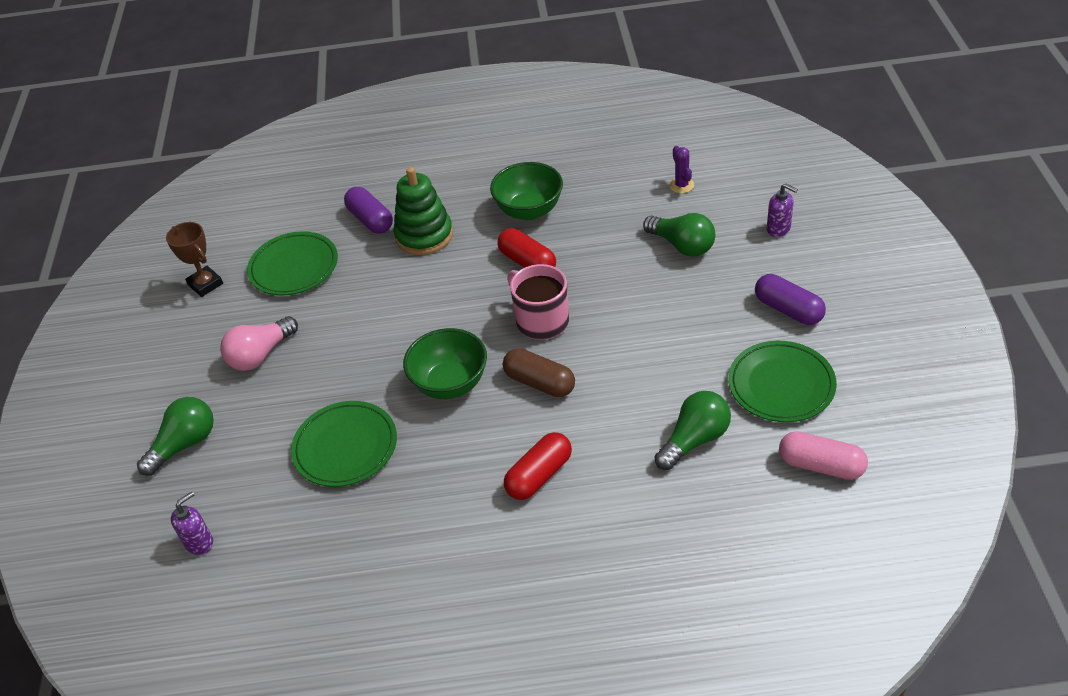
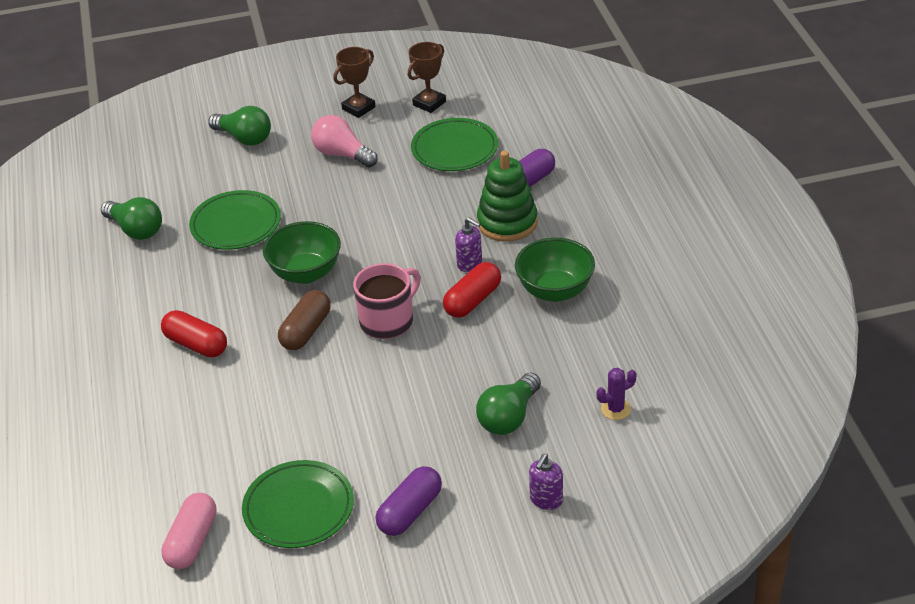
camera: 80 degrees right, 5 degrees down
purple soap dispenser [171,491,213,555] -> purple soap dispenser moved to [455,218,482,272]
green light bulb [655,391,731,470] -> green light bulb moved to [101,197,162,240]
none -> brown trophy [334,47,375,118]

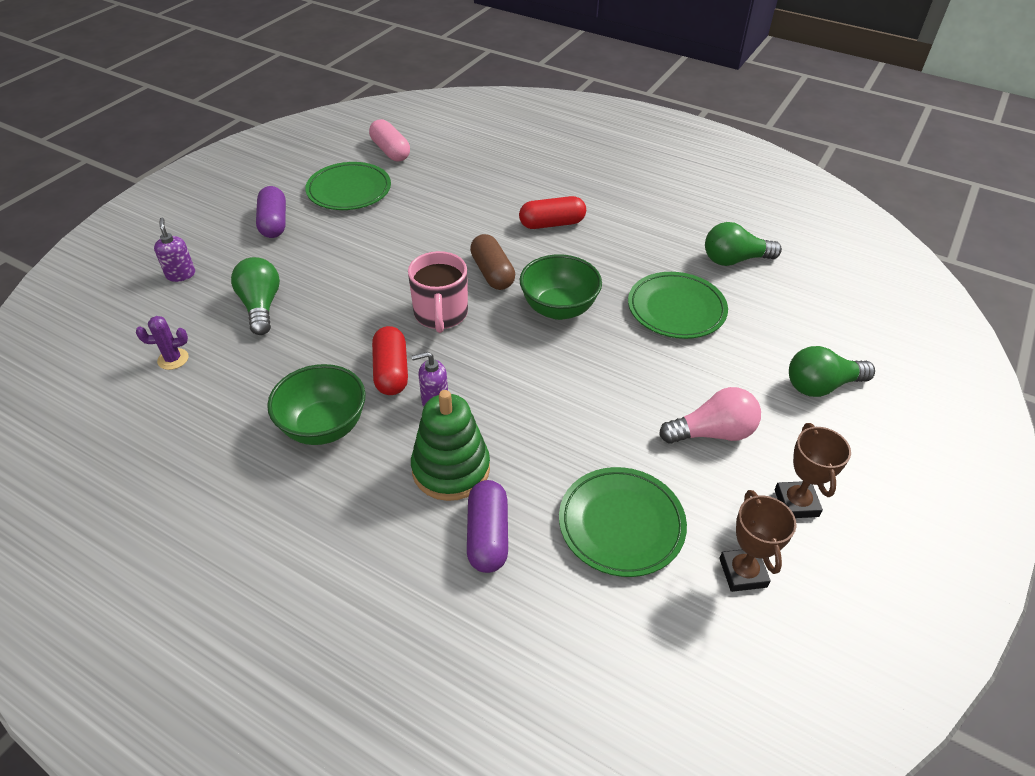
camera: 130 degrees right, 5 degrees up
purple cactus [596,368,637,420] -> purple cactus turned 60 degrees clockwise [136,316,189,370]

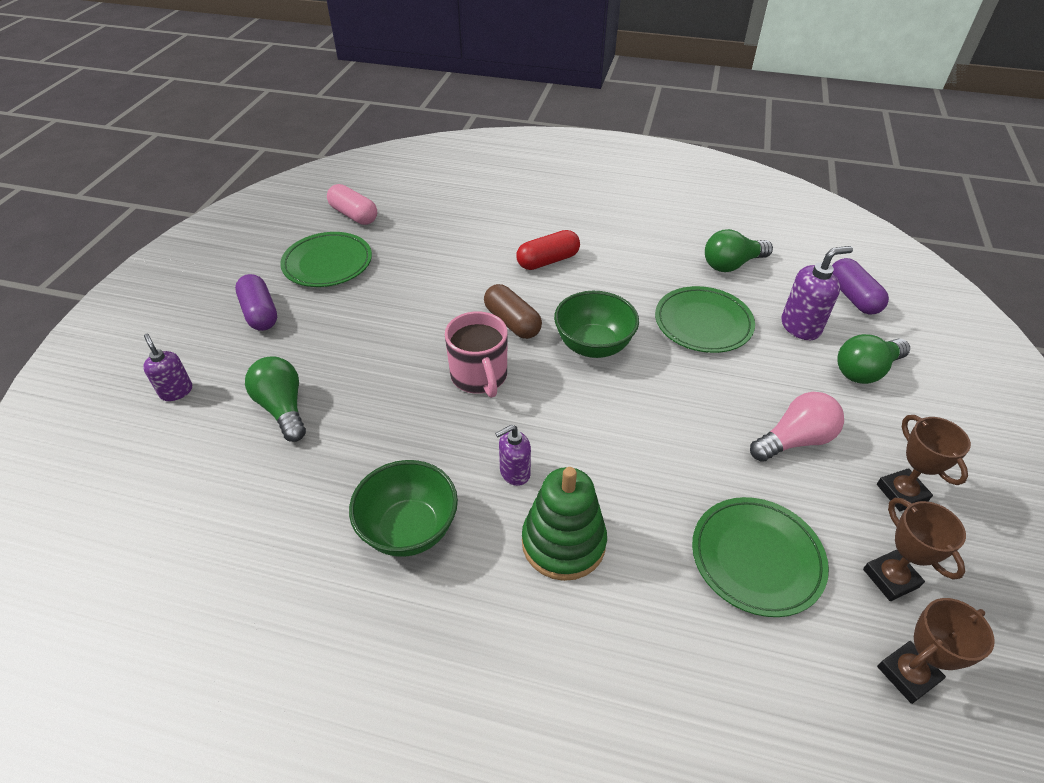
camera: 15 degrees left, 0 degrees up
purple cactus [136,316,189,370] -> none
red capsule [372,326,408,395] -> none
purple capsule [467,480,508,573] -> purple capsule moved to [832,258,889,315]
none -> purple soap dispenser [781,246,853,340]
none -> brown trophy [877,598,995,704]

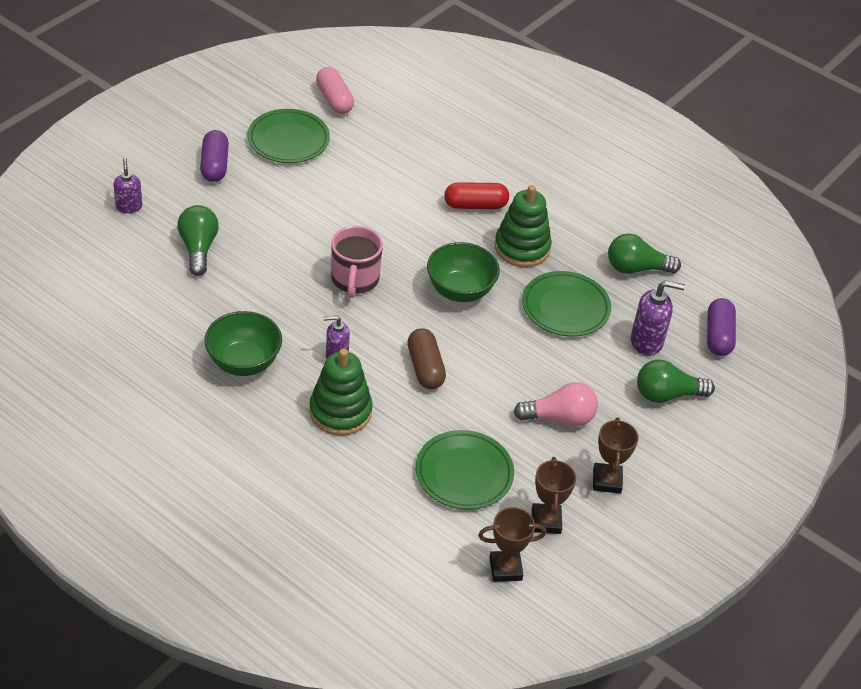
camera: 20 degrees right, 0 degrees up
brown capsule [484,284,542,339] -> brown capsule moved to [407,328,446,389]
none -> green stacking toy [495,185,552,267]

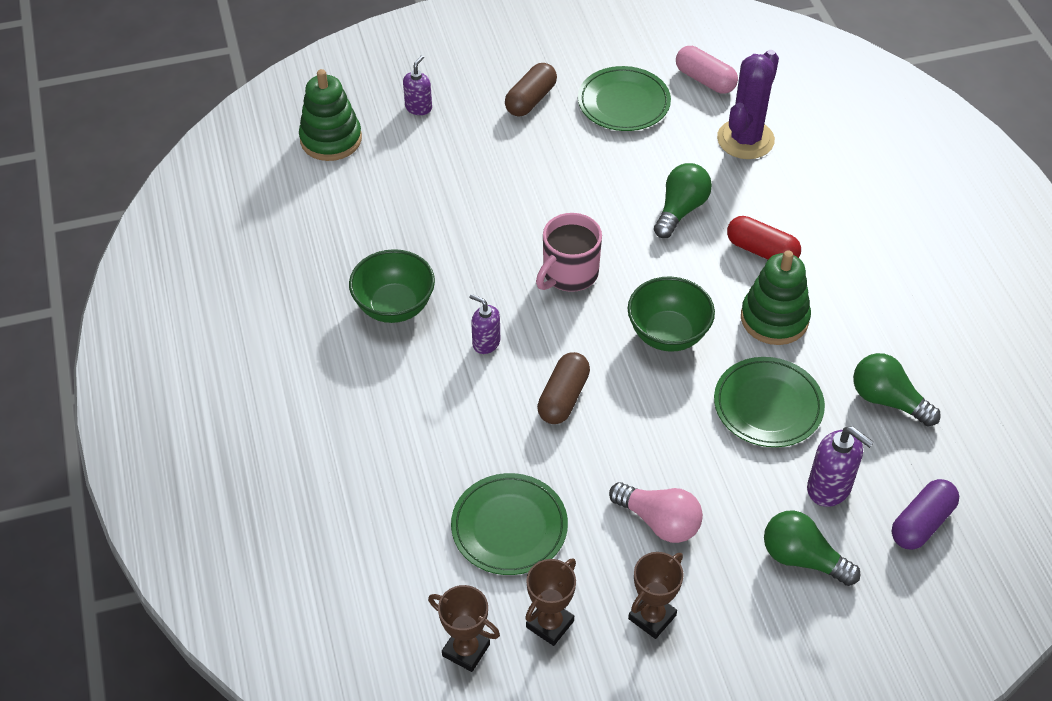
camera: 40 degrees right, 5 degrees up
green light bulb [177,205,219,276] -> green light bulb moved to [654,163,712,238]
purple capsule [200,130,229,182] -> brown capsule [505,63,557,116]
green stacking toy [309,348,373,436] -> green stacking toy moved to [299,69,362,161]
pink capsule [316,67,354,114] -> pink capsule turned 60 degrees counterclockwise [676,46,738,94]
none -> purple cactus [717,50,779,159]

